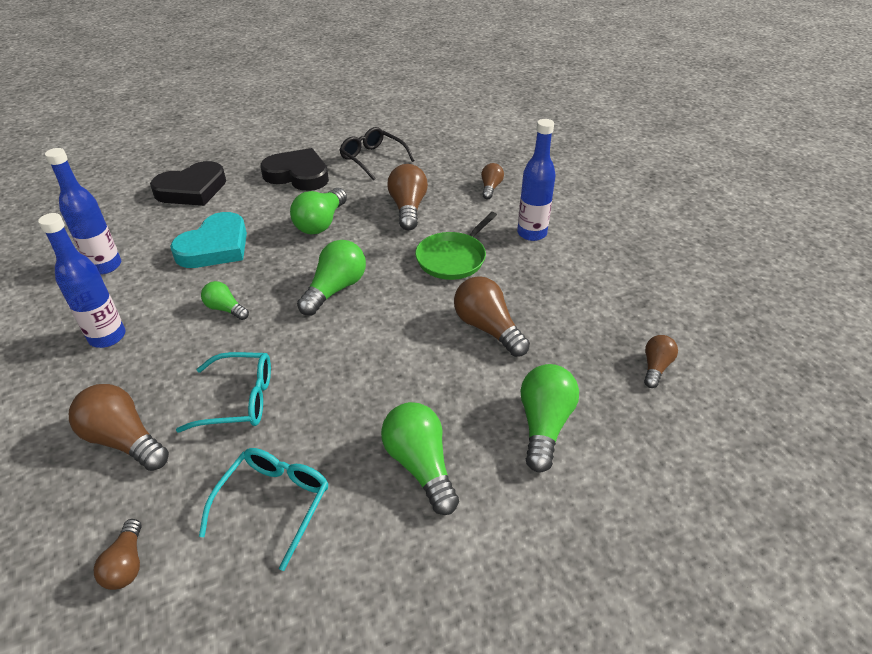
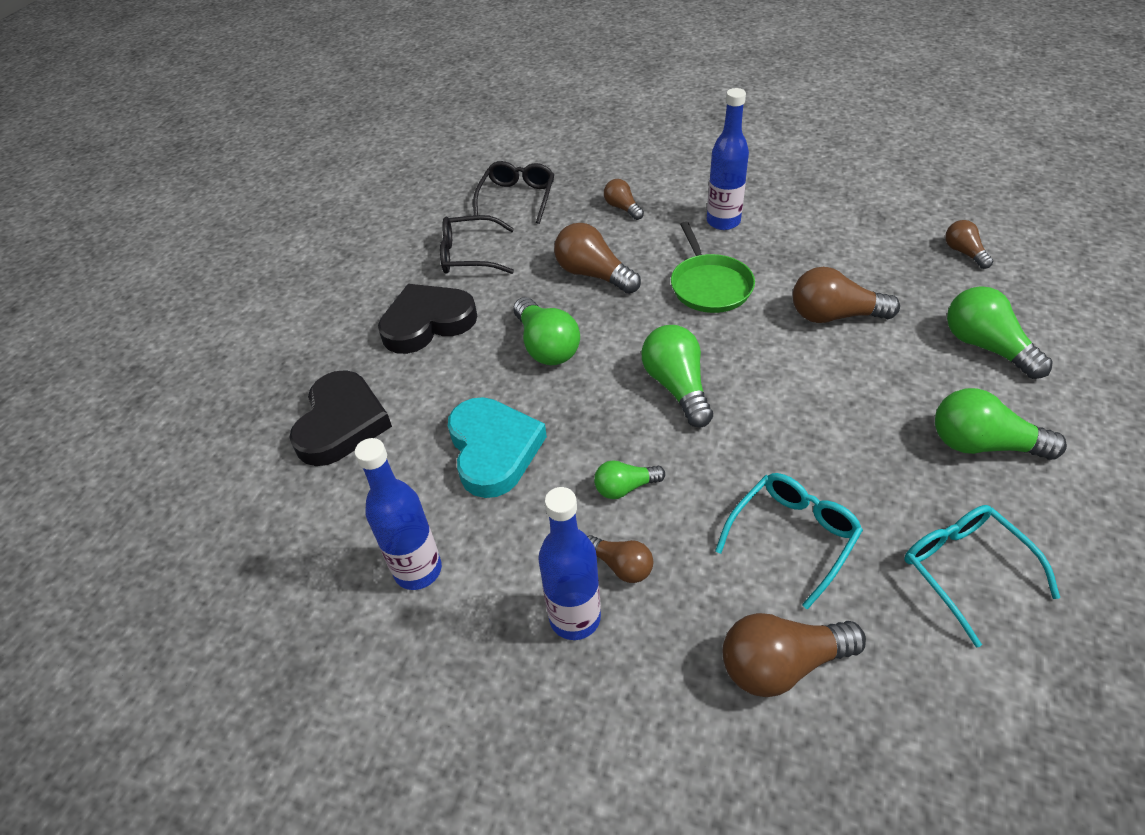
camera: 45 degrees left, 5 degrees up
brown light bulb [94,519,142,590] -> brown light bulb moved to [587,535,653,583]
none -> black glasses [473,161,554,224]

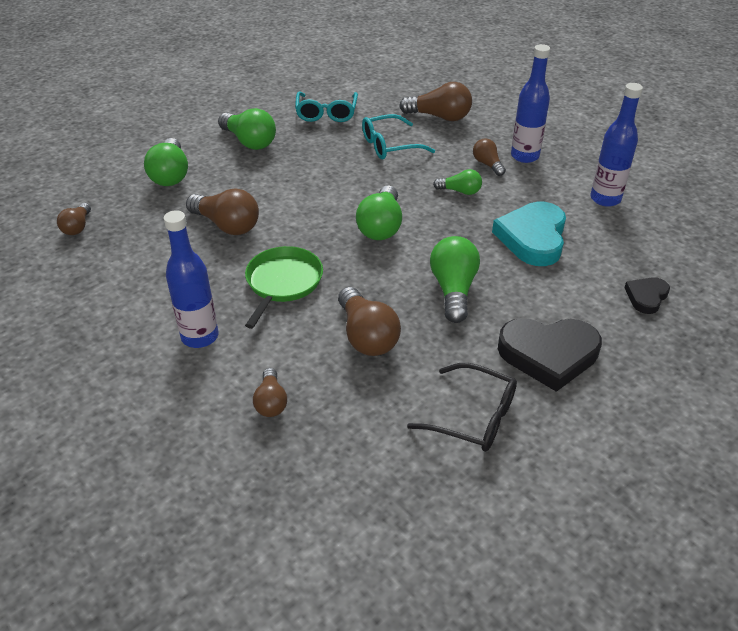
camera: 155 degrees left, 5 degrees down
black heart [289,370,392,466] -> black heart [624,277,670,314], size x0.53
black glasses [473,161,554,224] -> none

